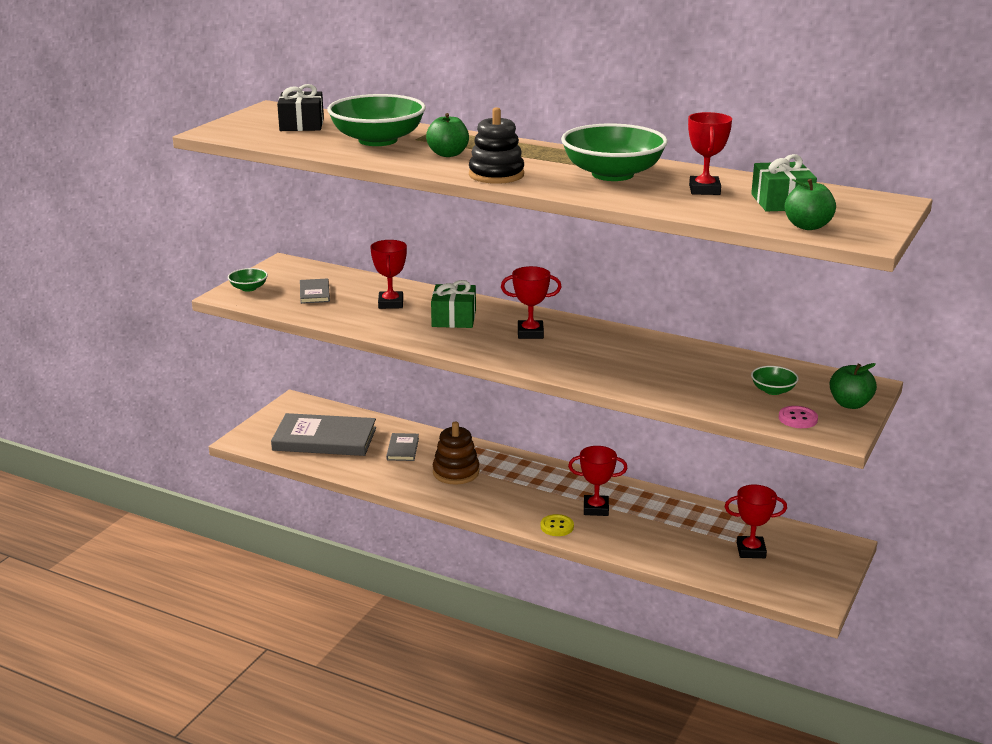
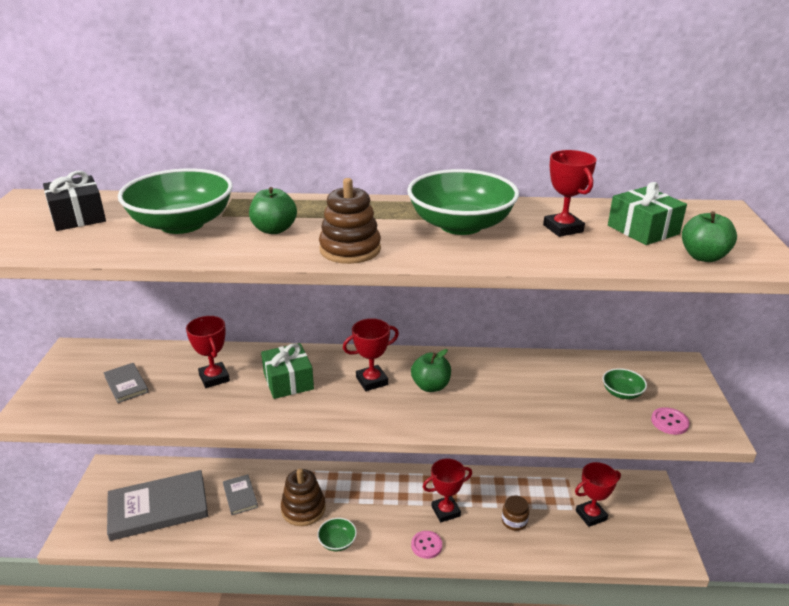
camera: 25 degrees left, 5 degrees up
green bowl [228,268,268,292] -> green bowl moved to [317,518,357,551]
black stacking toy [469,107,524,184] -> brown stacking toy [319,178,381,264]
yellow button [540,514,574,536] -> pink button [411,531,442,559]
green apple [829,363,877,409] -> green apple moved to [411,349,451,392]
none -> brown jar [502,495,529,531]

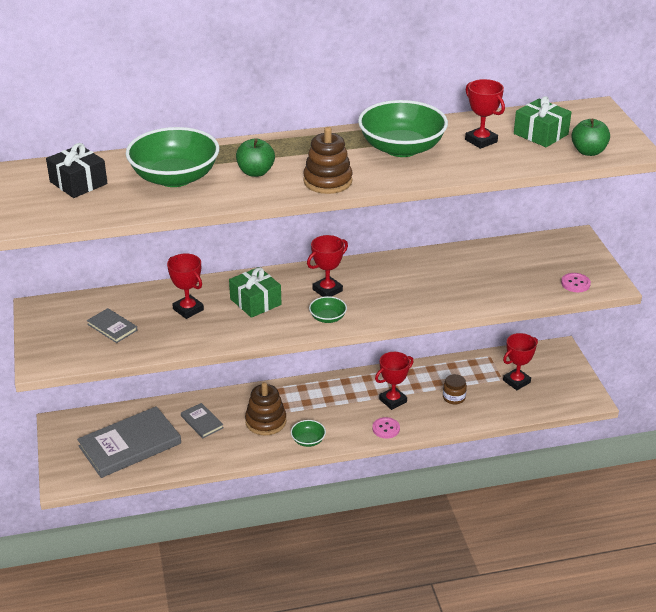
camera: 15 degrees left, 5 degrees up
green apple [411,349,451,392] -> none
green bowl [603,368,647,399] -> green bowl moved to [309,296,347,323]

